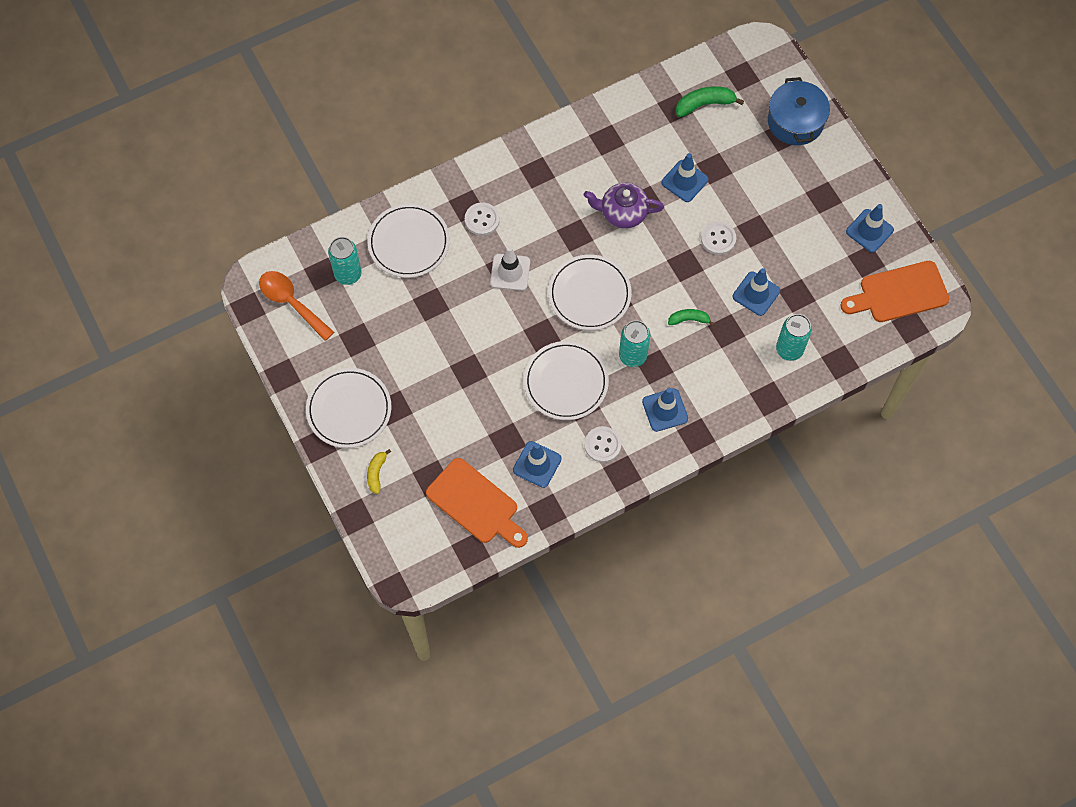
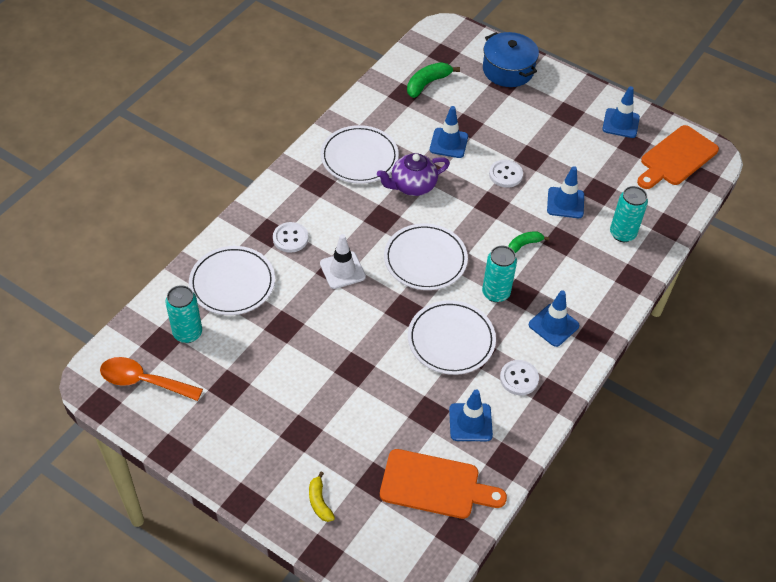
camera: 30 degrees left, 15 degrees down
white plate [306,368,391,448] -> white plate moved to [321,125,399,184]

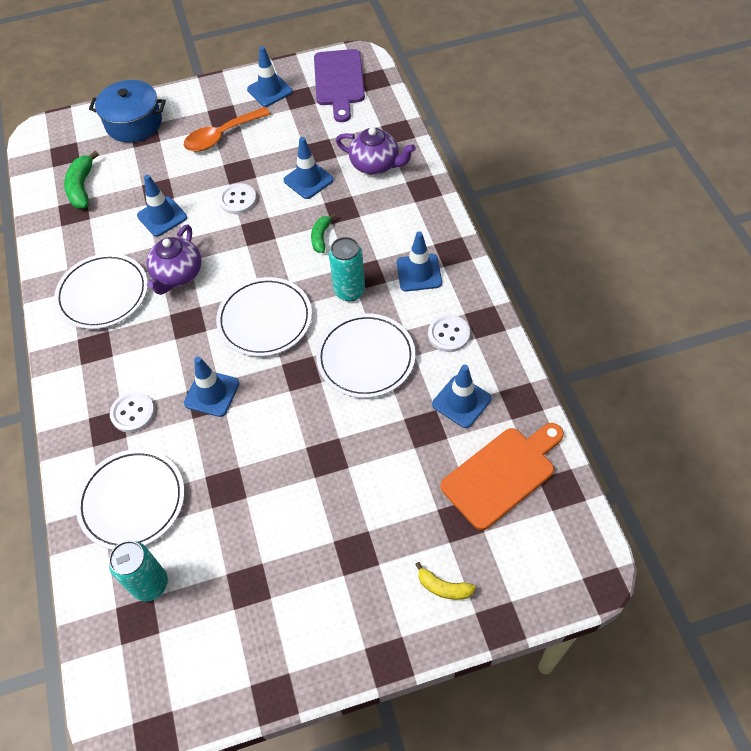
camera: 45 degrees left, 5 degrees up
orange spoon [100,357,203,401] -> orange spoon moved to [184,107,270,152]
white traffic cone [320,234,366,289] -> blue traffic cone [184,357,239,417]
turquoise can [610,186,648,242] -> purple teapot [336,127,416,175]
orange cutting board [637,125,719,189] -> purple cutting board [314,49,365,122]

